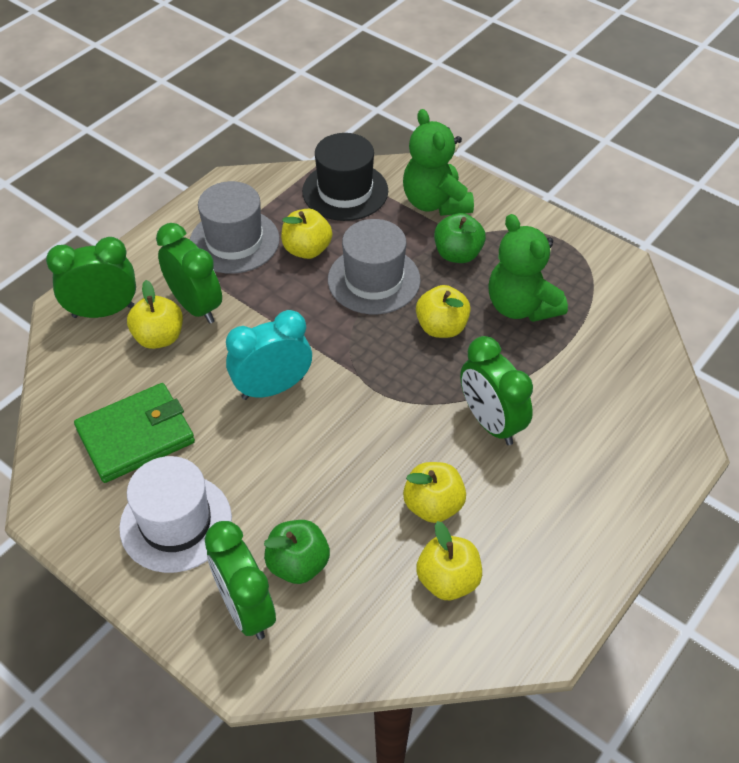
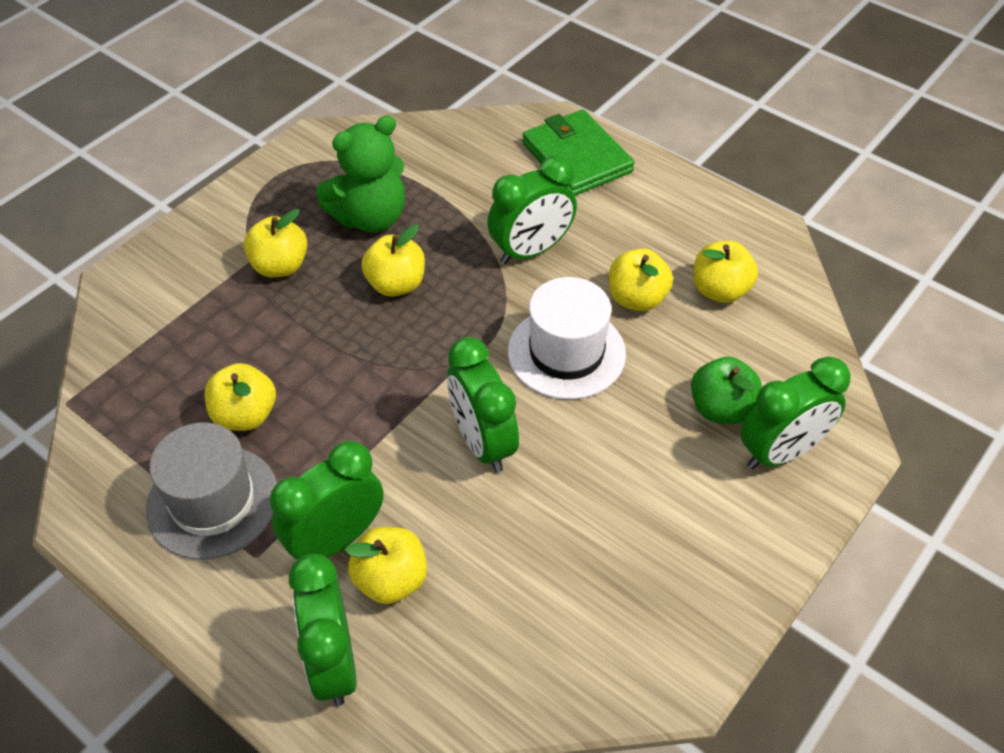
camera: 90 degrees left, 0 degrees up
green wallet [74,383,195,483] -> green wallet moved to [522,110,634,196]
white hat [119,456,232,573] -> white hat moved to [508,277,626,399]
turquoise clock [226,310,312,400] -> green clock [447,337,519,472]
black hat [302,133,388,221] -> none
grey hat [328,219,421,314] -> none
green teddy bear [403,109,474,216] -> none
green apple [434,213,486,263] -> yellow apple [244,209,308,277]

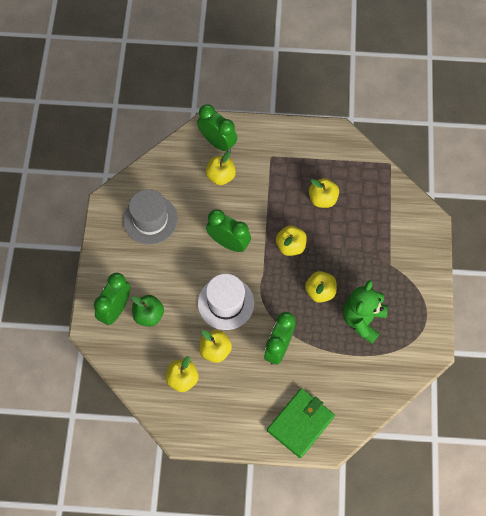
camera: 145 degrees right, 15 degrees up
grey hat [146,423,277,560] -> grey hat moved to [123,189,178,245]
yellow apple [244,209,308,277] -> yellow apple moved to [276,225,307,256]
green clock [270,441,384,559] -> none
green wallet [522,110,634,196] -> green wallet turned 75 degrees counterclockwise [267,388,335,458]

